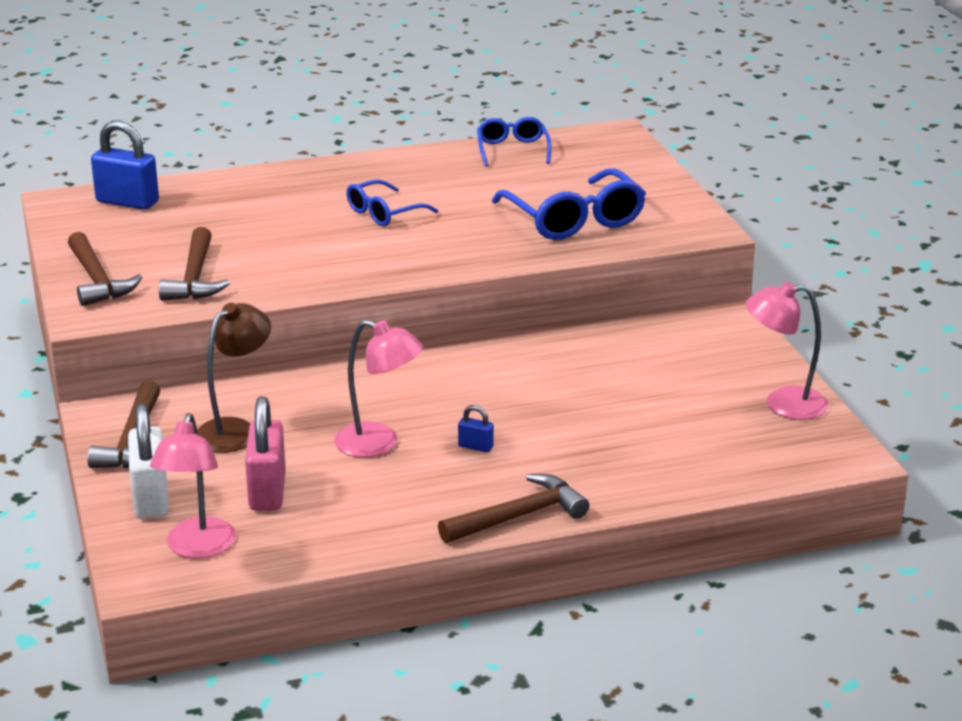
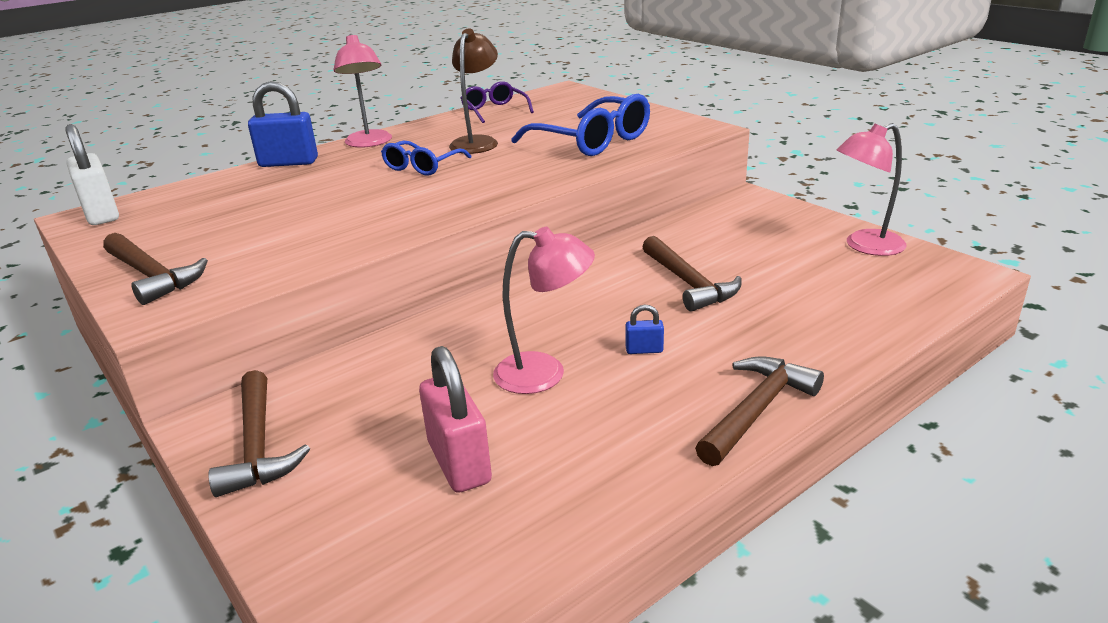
camera: 20 degrees left, 0 degrees up
blue padlock [91,120,159,210] -> blue padlock moved to [248,81,318,167]
white padlock [128,403,169,519] -> white padlock moved to [65,124,119,225]
pink lamp [150,413,236,559] -> pink lamp moved to [333,34,392,148]
brown hammer [159,227,230,301] -> brown hammer moved to [642,236,742,312]
brown lamp [197,303,271,453] -> brown lamp moved to [449,29,498,154]
blue glasses [477,117,552,167] -> purple glasses [461,81,534,123]

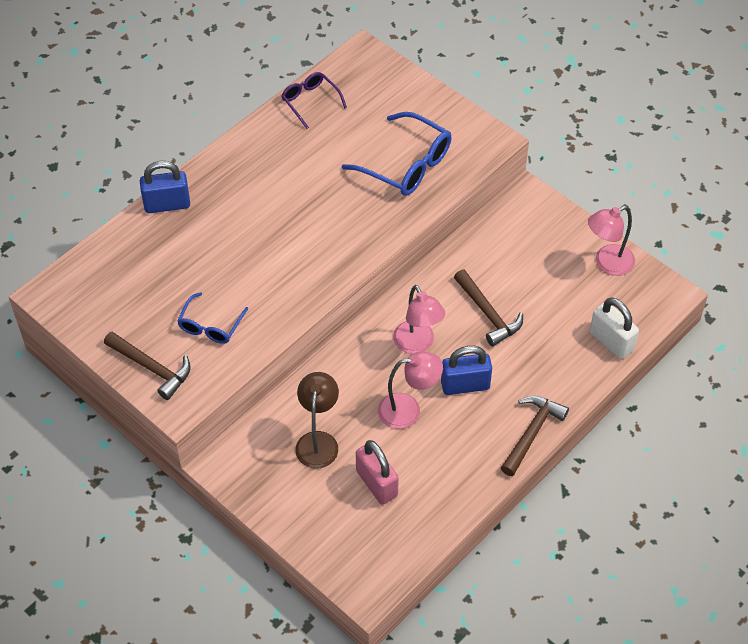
camera: 10 degrees left, 25 degrees up
white padlock [65,124,119,225] -> white padlock moved to [590,297,639,359]
brown hammer [208,370,310,497] -> none
pink lamp [333,34,392,148] -> pink lamp moved to [393,285,445,354]
blue glasses [381,140,471,175] -> blue glasses moved to [177,292,248,344]
brown lamp [449,29,498,154] -> brown lamp moved to [295,372,339,469]
blue padlock [625,305,664,354] -> blue padlock [441,346,492,395], size x2.12

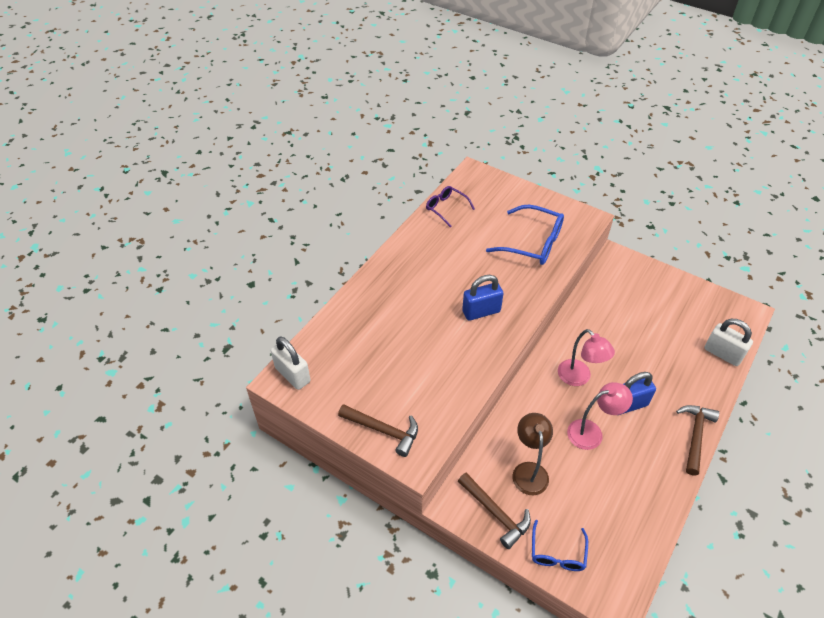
camera: 10 degrees left, 5 degrees down
blue padlock [140,161,190,213] -> blue padlock moved to [462,275,504,321]
blue glasses [177,292,248,344] -> blue glasses moved to [532,520,588,571]
pink padlock [356,440,399,505] -> none
brown hammer [454,269,523,346] -> brown hammer moved to [458,473,531,549]
pink lamp [588,206,635,276] -> none
none -> white padlock [271,337,310,390]

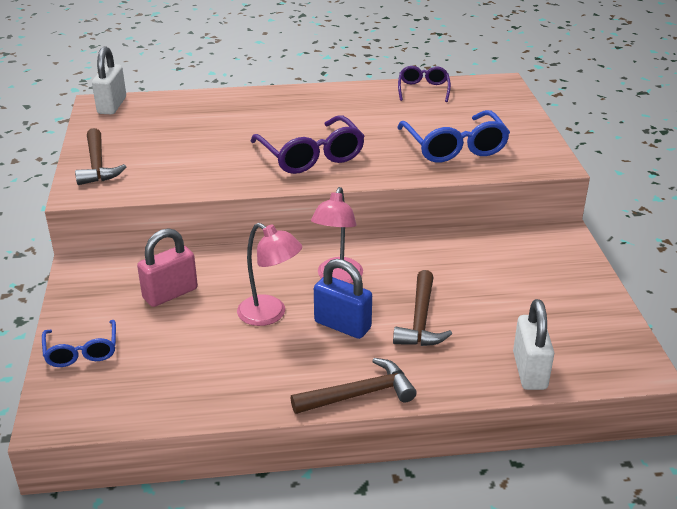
camera: 50 degrees right, 15 degrees down
brown hammer [458,473,531,549] -> brown hammer moved to [393,270,452,346]
blue padlock [462,275,504,321] -> purple glasses [251,115,365,174]
brown lamp [512,413,553,495] -> pink padlock [137,228,198,307]
blue glasses [532,520,588,571] -> blue glasses turned 75 degrees counterclockwise [42,320,116,367]

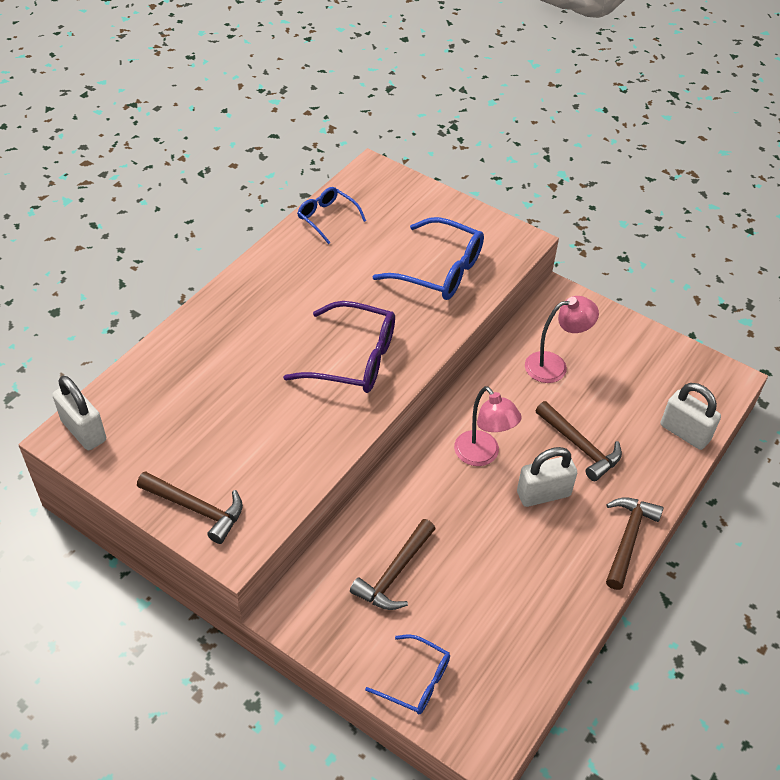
camera: 50 degrees left, 15 degrees up
pink padlock [137,228,198,307] -> brown hammer [350,519,436,610]
pink lamp [237,223,302,326] -> pink lamp moved to [525,296,599,383]
blue padlock [314,259,372,339] -> white padlock [517,447,577,507]
purple glasses [398,66,451,102] -> blue glasses [298,187,366,244]

